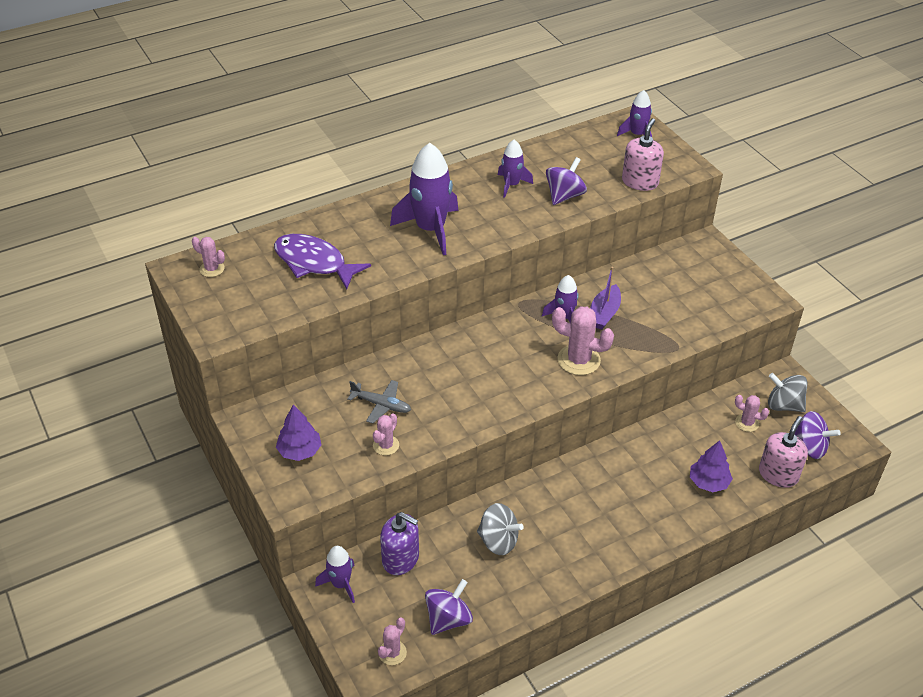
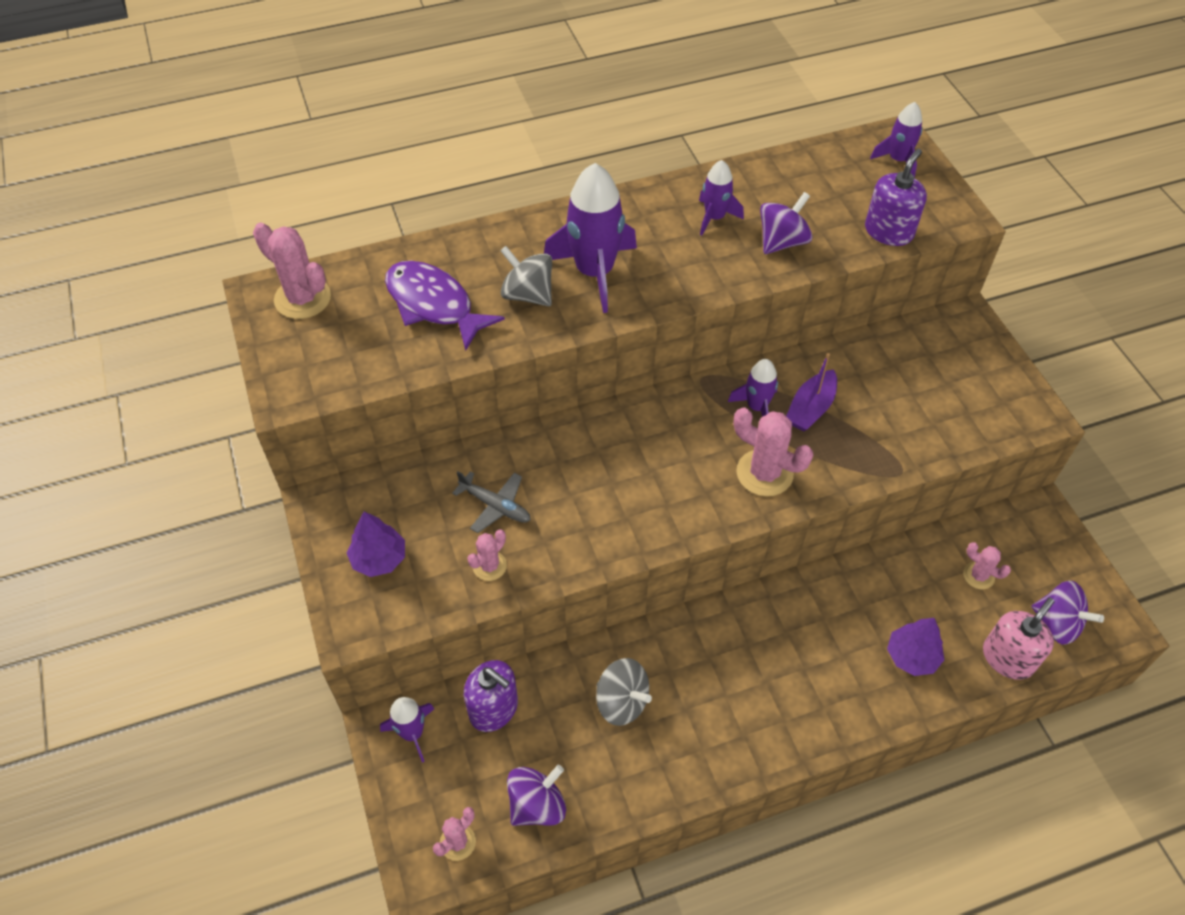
camera: 10 degrees right, 10 degrees up
pink cactus [192,237,225,277] -> pink cactus [253,222,331,319], size x1.76
pink soap dispenser [622,118,664,191] -> purple soap dispenser [865,149,927,246]
grey spinning top [768,373,807,412] -> grey spinning top moved to [500,246,552,306]

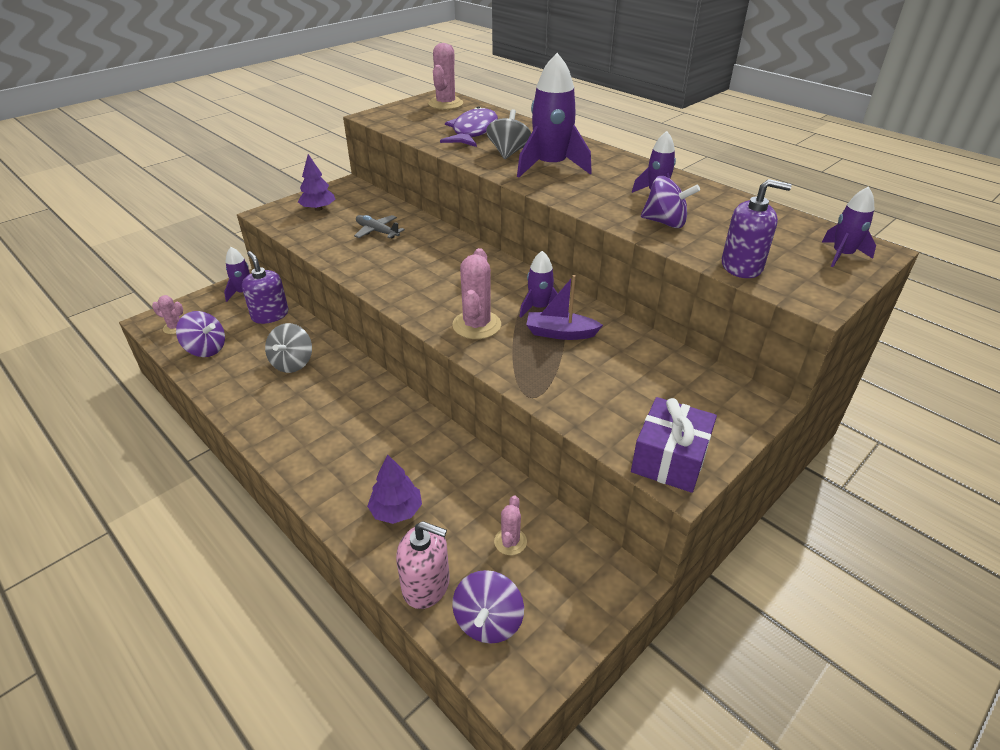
camera: 65 degrees right, 15 degrees down
grey plane [452,471,531,533] -> grey plane turned 120 degrees clockwise [354,215,405,238]
purple soap dispenser [464,660,518,732] -> purple soap dispenser turned 135 degrees clockwise [242,251,288,324]
pink cactus [467,529,507,581] -> none
none -> purple gift [631,397,717,493]

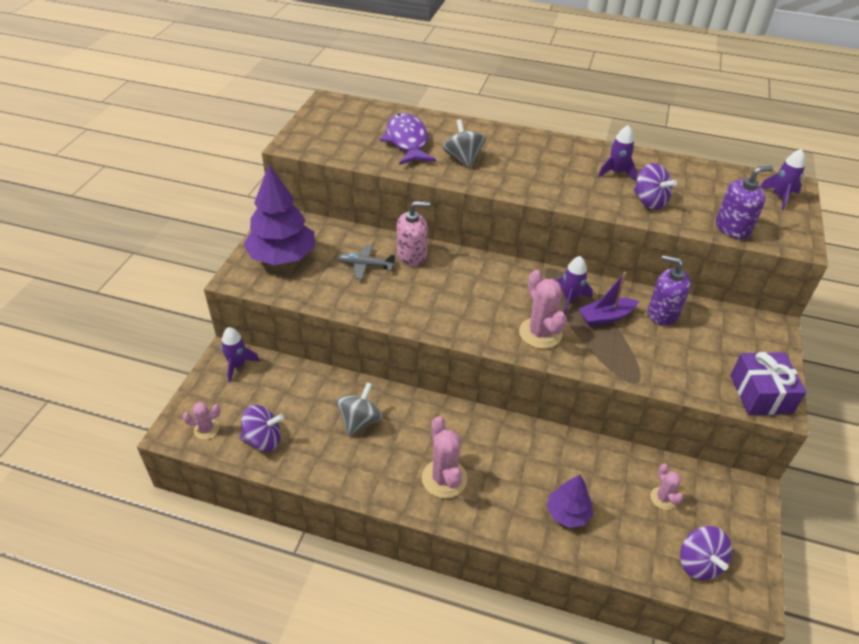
camera: 30 degrees left, 5 degrees up
purple soap dispenser [242,251,288,324] -> purple soap dispenser moved to [648,255,691,326]
grey spinning top [265,323,312,373] -> grey spinning top turned 135 degrees counterclockwise [337,382,382,436]
purple tree [298,154,335,211] -> purple tree [244,164,315,265], size x1.83
pink soap dispenser [396,521,450,609] -> pink soap dispenser moved to [397,201,430,266]
pink cactus [428,43,463,110] -> pink cactus moved to [422,416,467,498]
purple rocket [517,53,592,177] -> none
purple spinning top [641,176,700,228] -> purple spinning top turned 60 degrees clockwise [634,163,677,210]

